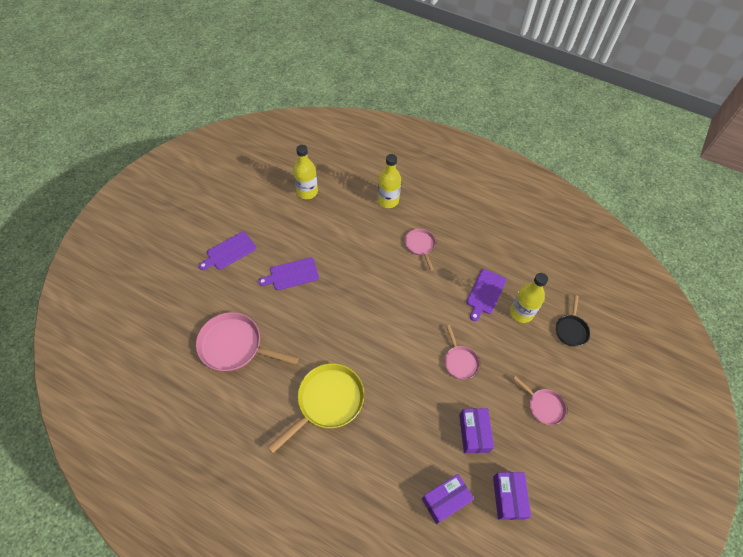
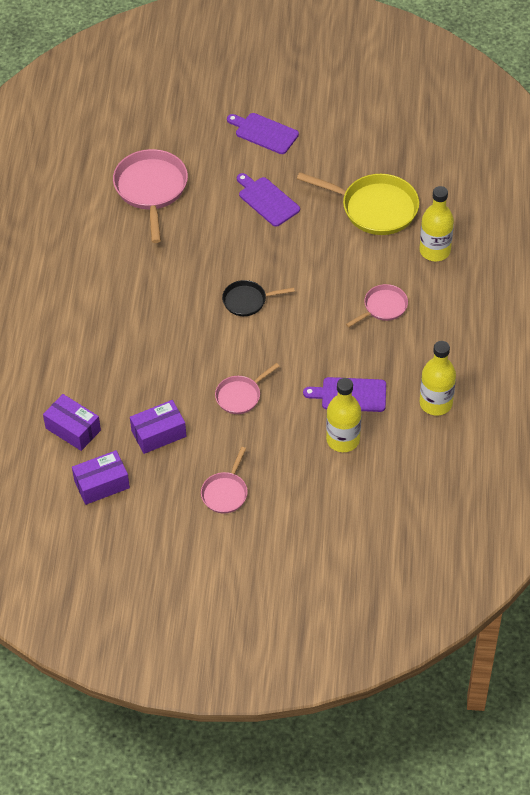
camera: 70 degrees right, 5 degrees down
yellow pan [268,363,364,453] -> yellow pan moved to [297,172,419,235]
yellow bottle [293,145,318,199] -> yellow bottle moved to [420,341,456,416]
black pan [556,295,590,346] -> black pan moved to [222,280,295,316]

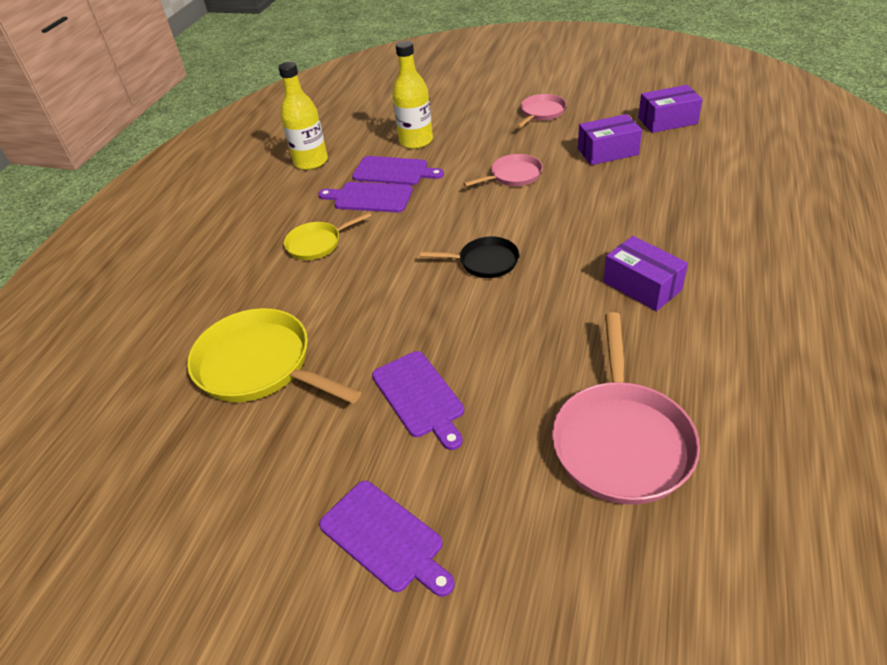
camera: 165 degrees left, 10 degrees down
purple box [43,394,101,451] -> purple box moved to [603,236,688,311]
pink pan [346,284,408,327] -> yellow pan [284,212,371,260]
yellow bottle [419,186,454,261] -> none
none -> purple cutting board [318,182,413,212]

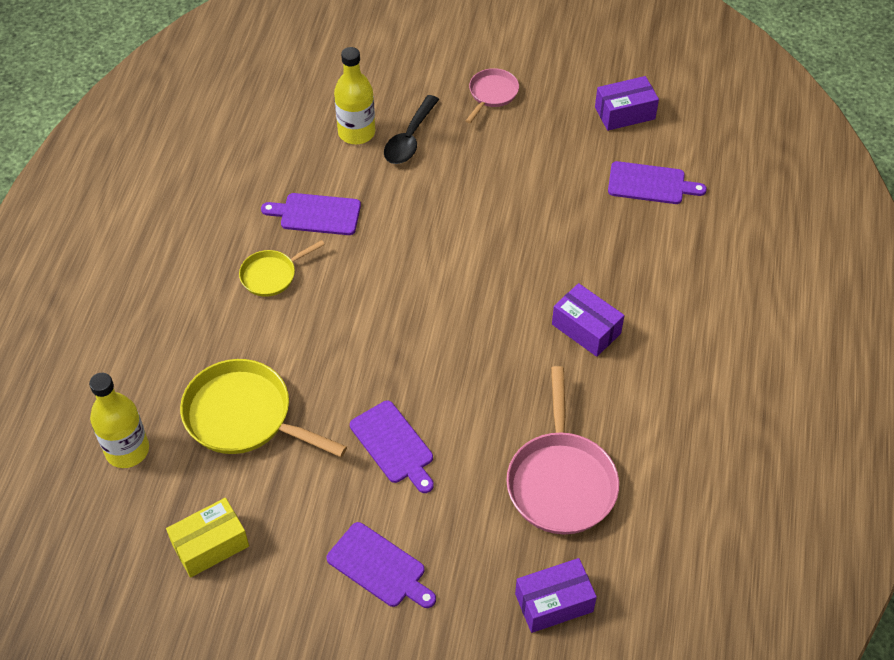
camera: 10 degrees left, 10 degrees up
yellow bottle [278,62,328,170] -> yellow bottle moved to [89,373,149,468]
purple cutting board [352,156,444,185] -> purple cutting board moved to [608,161,707,204]
black pan [420,236,519,278] -> none
pink pan [463,154,543,187] -> none
purple box [578,114,642,165] -> purple box moved to [515,558,597,633]
none -> yellow box [166,498,249,578]
none -> black spoon [384,95,439,164]

